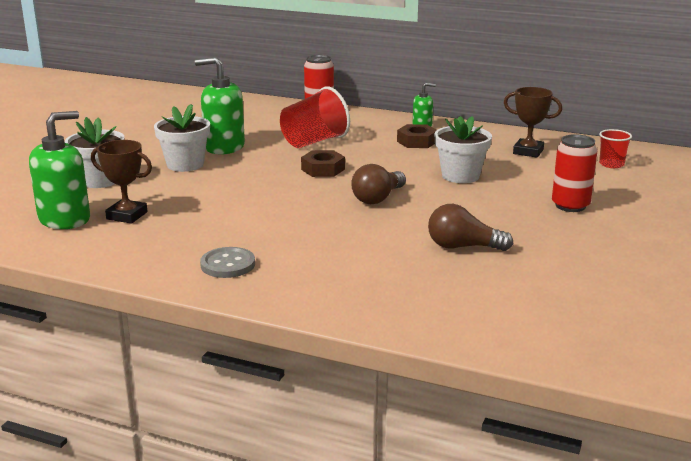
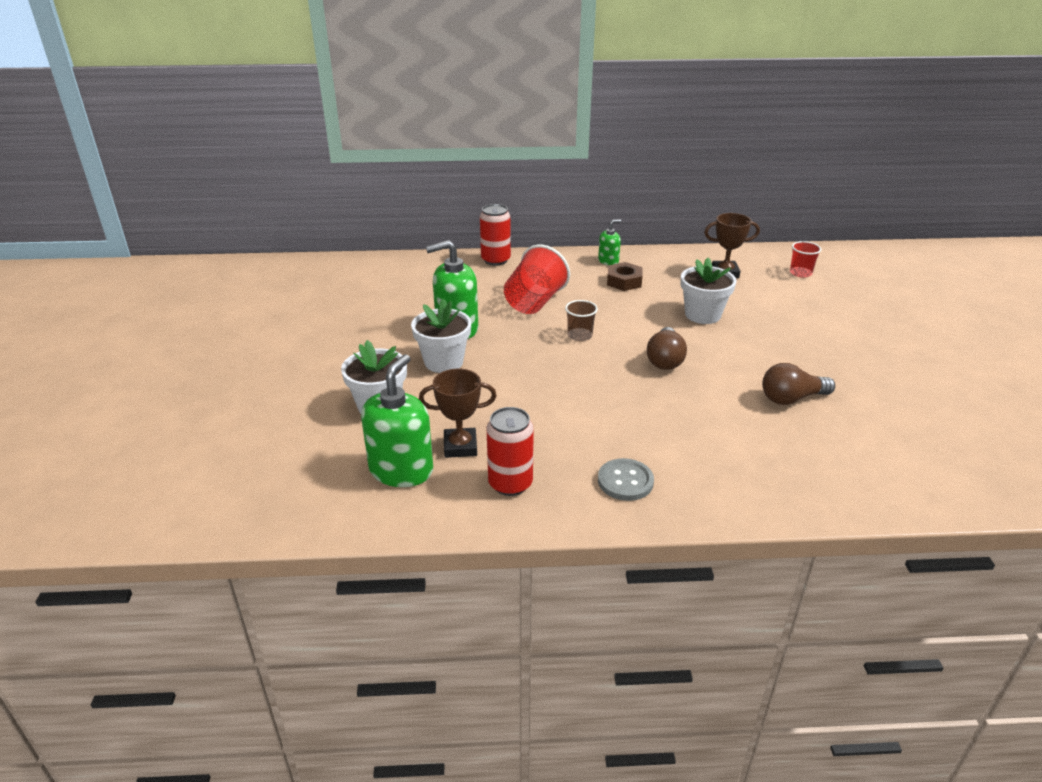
camera: 25 degrees left, 10 degrees up
brown nut [301,150,345,177] -> brown cup [565,300,598,341]
red can [552,134,597,212] -> red can moved to [486,407,534,496]

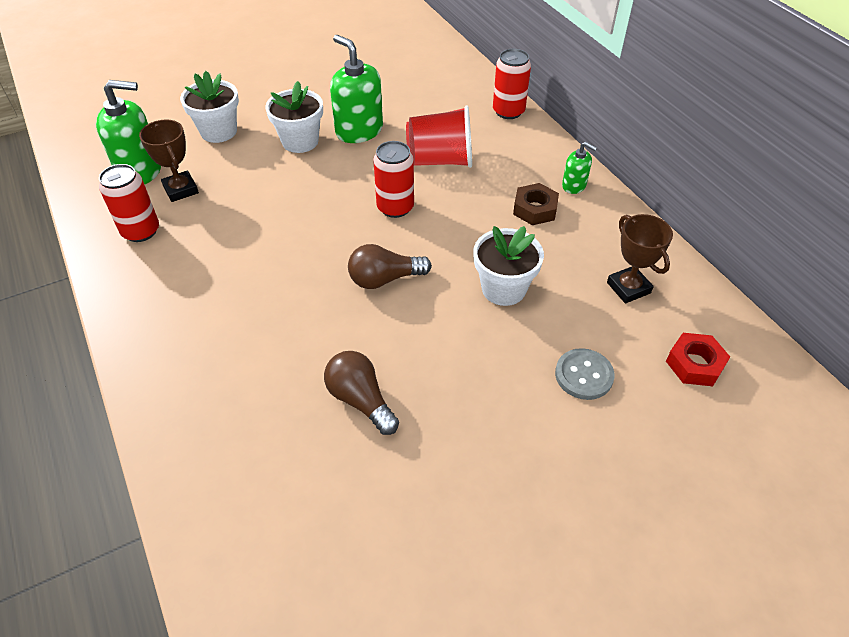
camera: 65 degrees right, 15 degrees up
brown cup [565,300,598,341] -> red can [373,141,414,218]
grey button [598,458,654,501] -> grey button moved to [555,348,615,400]
red cup [790,241,821,278] -> red nut [666,333,730,386]

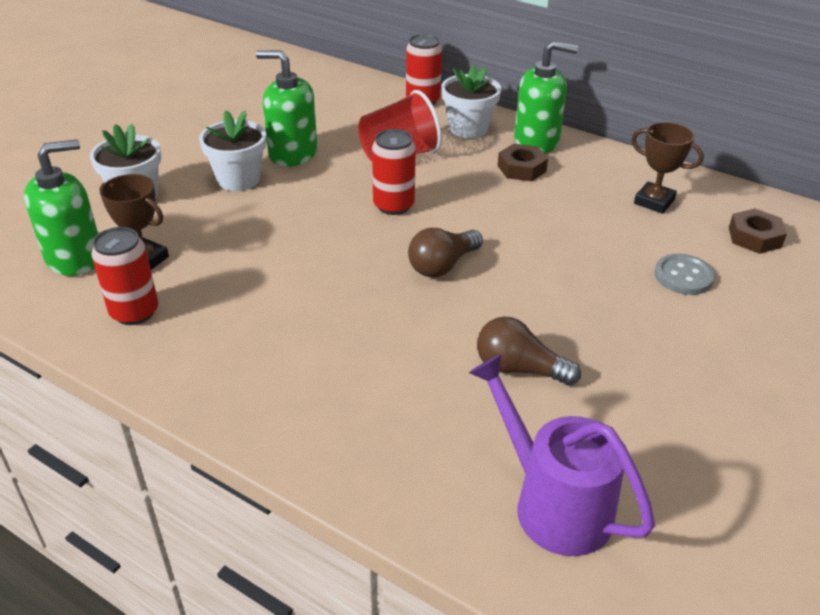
camera: 30 degrees left, 10 degrees down
white flower pot [473,226,544,306] -> white flower pot moved to [441,65,501,138]
green soap dispenser [562,142,597,194] -> green soap dispenser [514,41,578,153], size x1.91
red nut [666,333,730,386] -> brown nut [729,208,787,254]
none -> purple watering can [469,354,655,556]

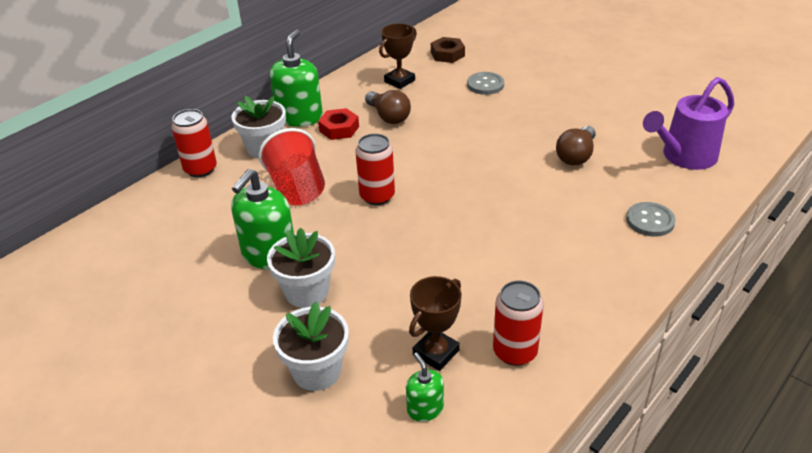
camera: 80 degrees left, 0 degrees up
green soap dispenser [24,139,98,276] -> green soap dispenser [406,352,444,422], size x0.52
brown light bulb [408,228,483,277] -> brown light bulb moved to [365,90,411,124]
brown nut [498,144,548,181] -> red nut [318,108,359,140]
none -> grey button [626,202,676,237]

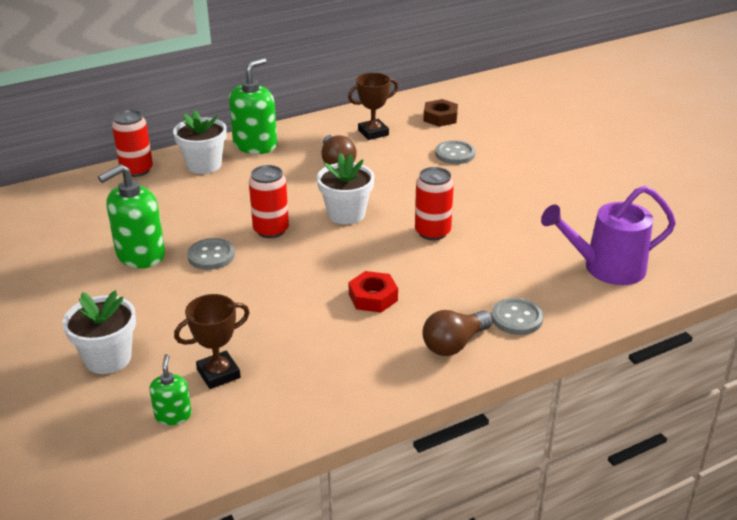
camera: 20 degrees right, 5 degrees down
red cup [259,128,325,205] -> none
white flower pot [267,228,335,308] -> white flower pot moved to [317,153,374,225]
red nut [318,108,359,140] -> red nut moved to [348,271,398,312]
red can [493,281,544,366] -> red can moved to [415,167,454,240]
brown light bulb [556,126,596,165] -> brown light bulb moved to [422,310,493,356]
none -> grey button [187,238,235,270]

